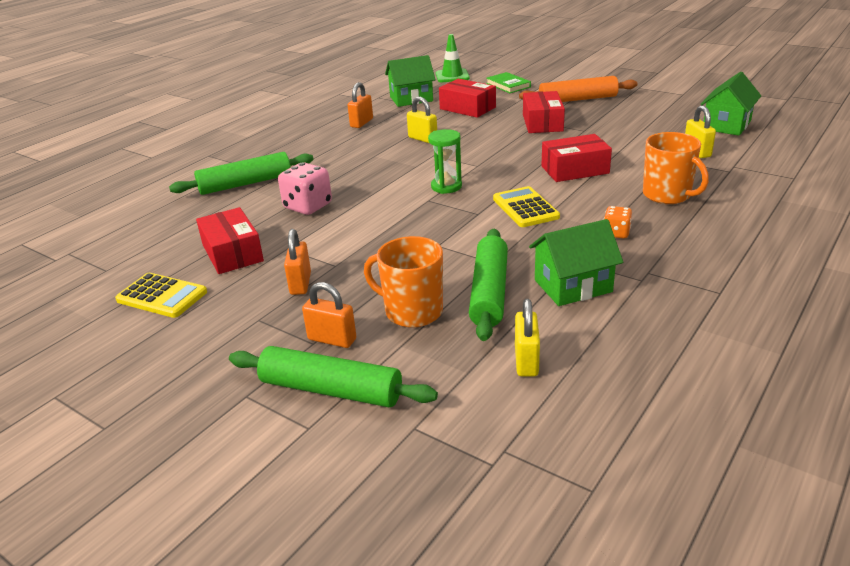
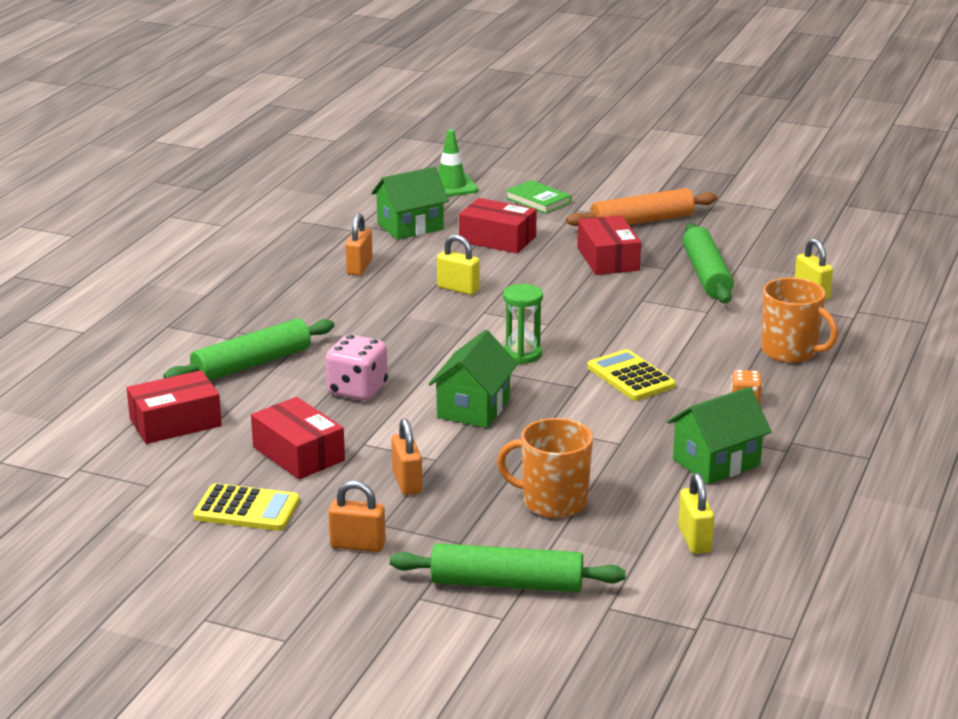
camera: 15 degrees left, 5 degrees down
orange padlock [302,282,356,348] -> orange padlock moved to [328,480,386,552]
green rolling pin [469,229,508,341] -> green rolling pin moved to [682,223,734,303]
red box [541,134,612,182] -> red box moved to [127,370,222,444]
green house [701,72,761,136] -> green house moved to [429,330,518,428]

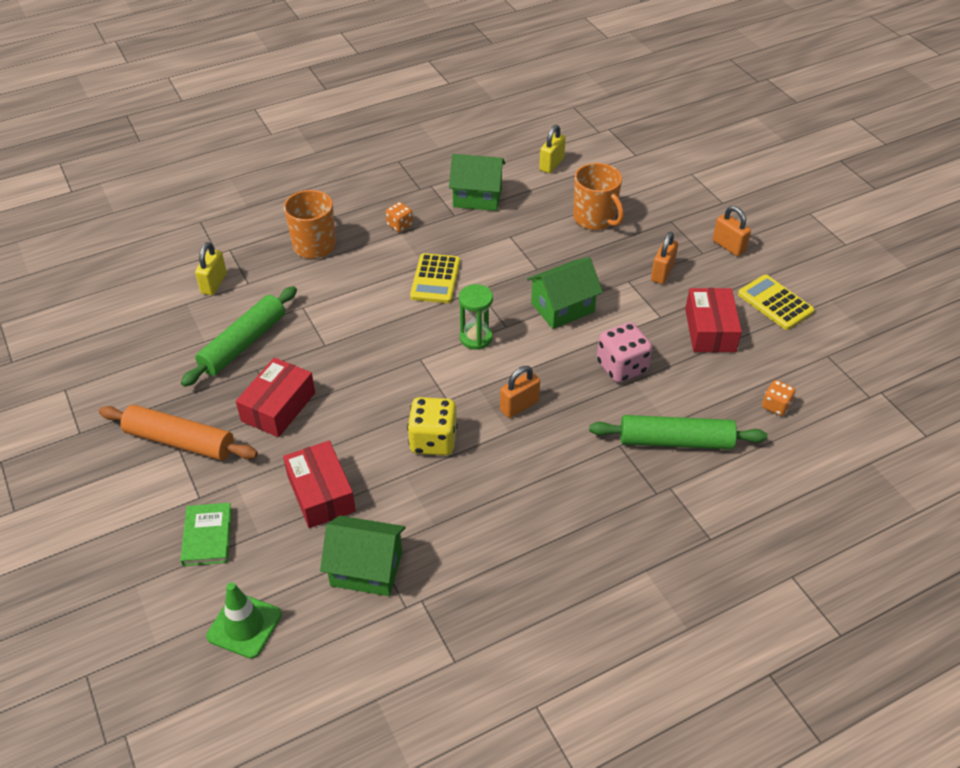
camera: 140 degrees left, 20 degrees up
red box [127,370,222,444] -> orange dice [762,380,795,416]
orange padlock [345,213,373,276] -> orange padlock moved to [500,366,540,418]
green rolling pin [390,543,626,592] -> none
yellow padlock [437,235,480,295] -> yellow dice [407,397,458,456]

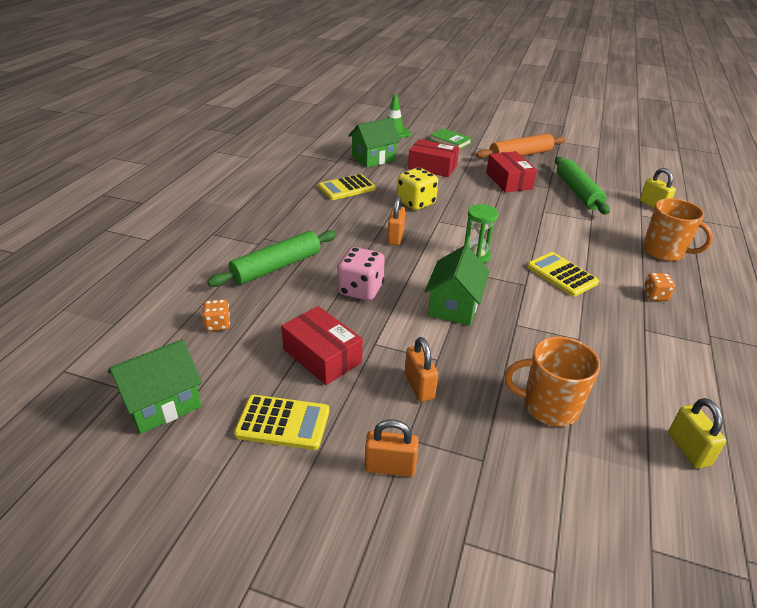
camera: 135 degrees right, 10 degrees down
green house [449,154,505,211] -> green house moved to [108,339,202,434]
none -> yellow calculator [318,174,376,200]

